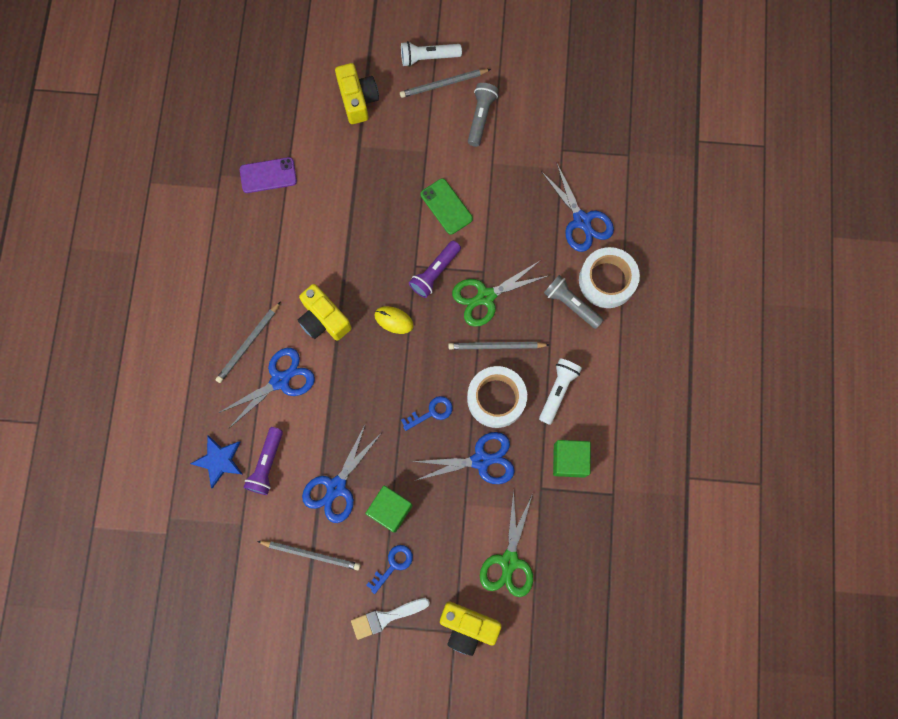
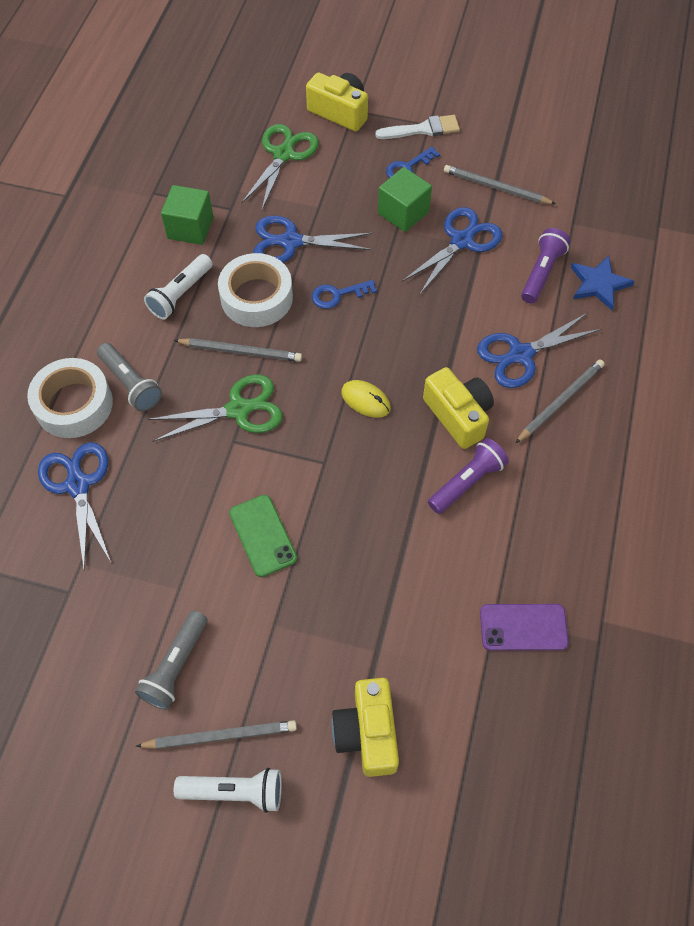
camera: 170 degrees left, 15 degrees down
purple flashlight [409,241,461,298] -> purple flashlight moved to [428,438,509,514]

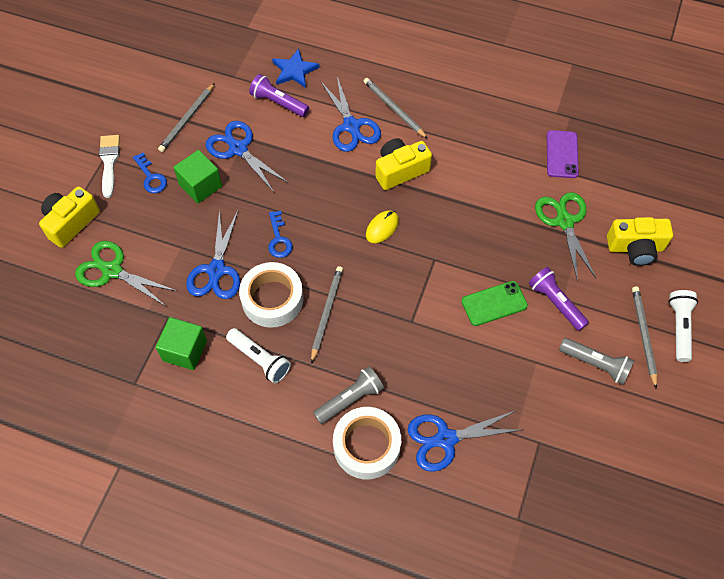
camera: 85 degrees left, 0 degrees up
green scissors [147,374,283,442] -> green scissors moved to [535,192,596,282]
purple flashlight [428,438,509,514] -> purple flashlight moved to [529,267,589,331]

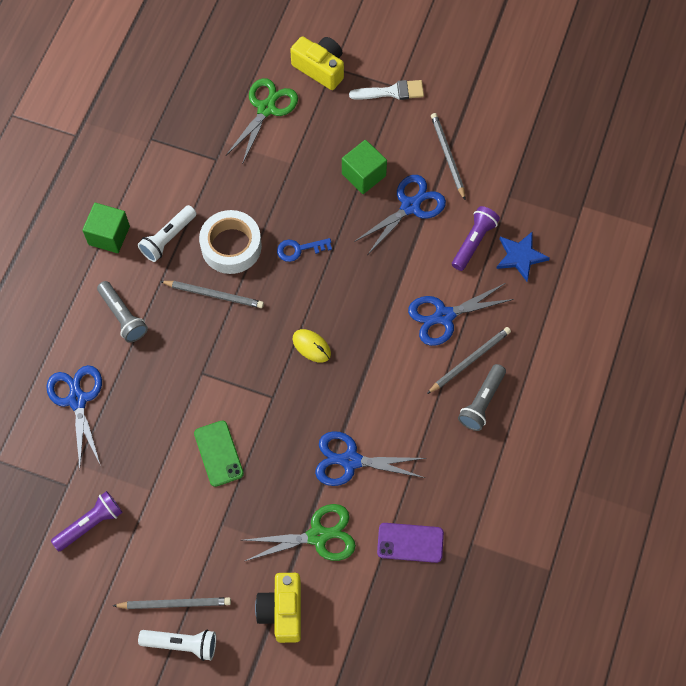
camera: 90 degrees right, 5 degrees up
blue key [133,152,167,193] -> none
green cube [156,317,207,370] -> green cube moved to [82,203,130,253]
grey pencil [158,83,215,152] -> grey pencil turned 45 degrees clockwise [431,113,465,200]
blue scissors [186,209,240,299] -> blue scissors moved to [315,431,426,486]
white tape [333,407,401,479] -> none
yellow camera [375,138,432,190] -> none
purple flashlight [529,267,589,331] -> purple flashlight moved to [51,491,123,551]
grey flashlight [559,338,634,385] -> grey flashlight moved to [458,364,506,431]

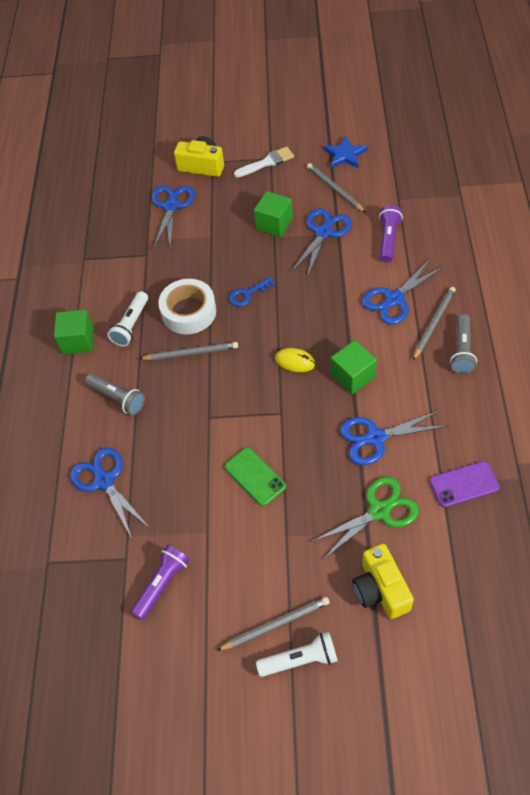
camera: 15 degrees left, 10 degrees down
green scissors [226,78,298,164] -> blue scissors [152,185,195,249]
blue star [496,231,550,281] -> blue star moved to [324,136,368,168]
none -> green cube [331,340,377,394]

